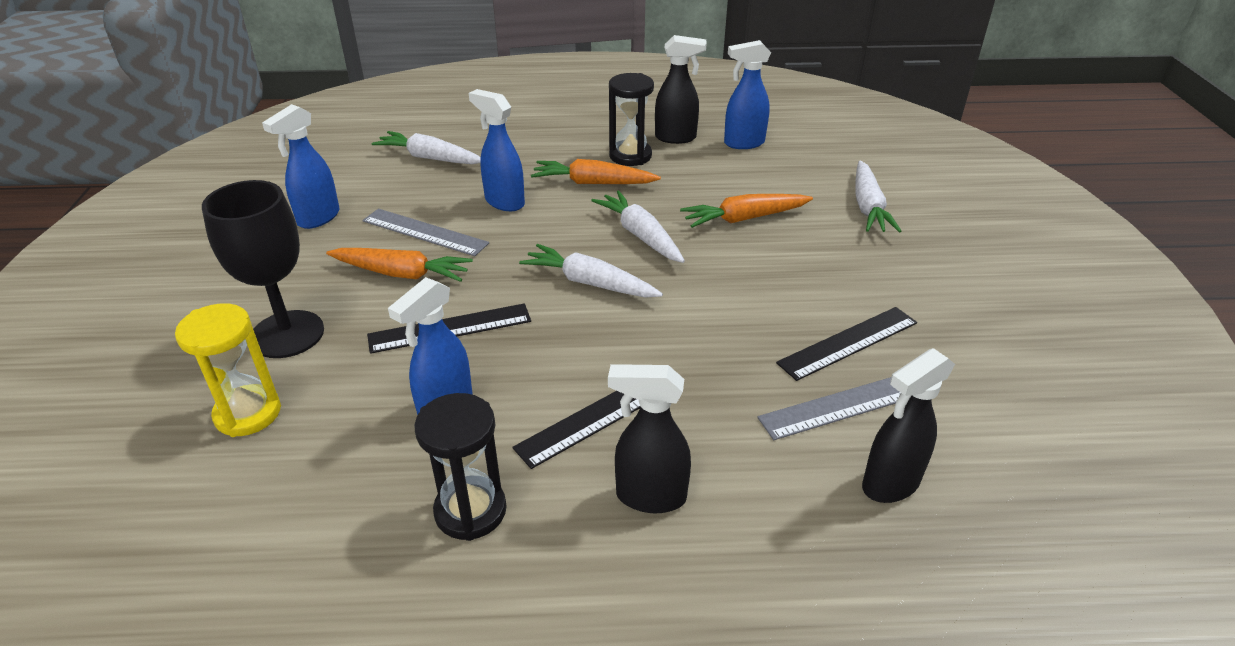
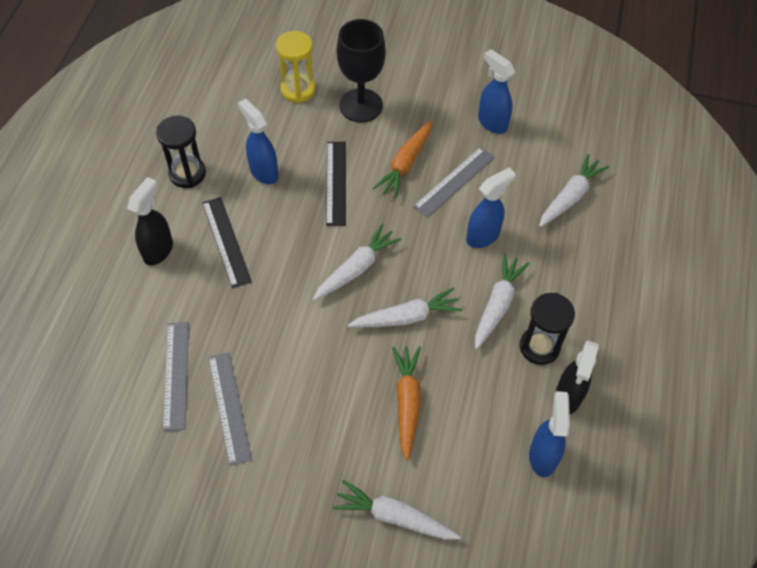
camera: 105 degrees right, 20 degrees up
orange carrot [531,159,661,184] -> white carrot [475,253,530,349]
black ruler [776,307,917,381] -> grey ruler [208,352,252,466]
black spray bottle [862,348,955,503] -> none

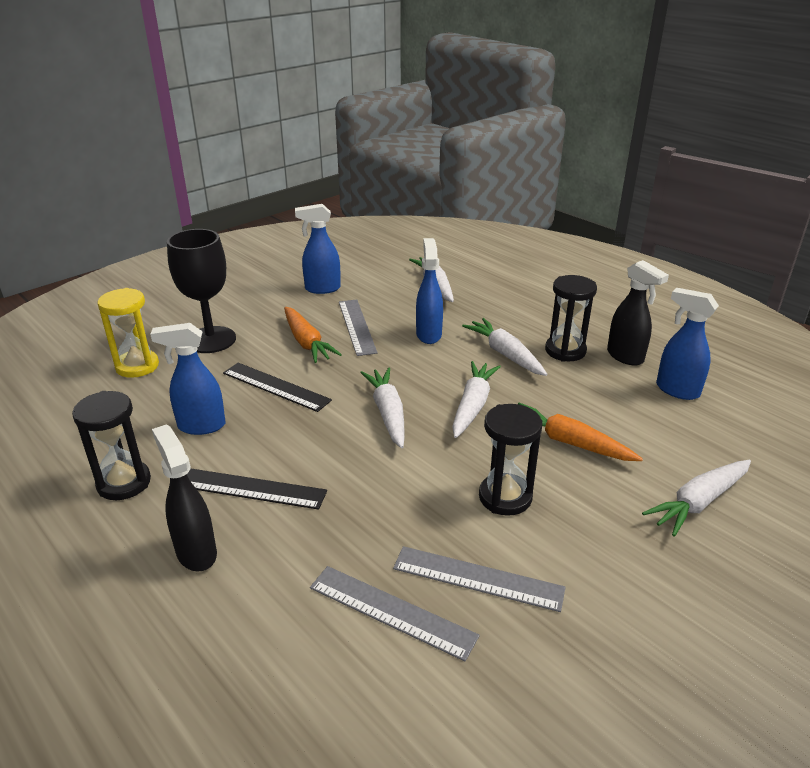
camera: 55 degrees left, 25 degrees down
none -> black hourglass [479,404,542,516]

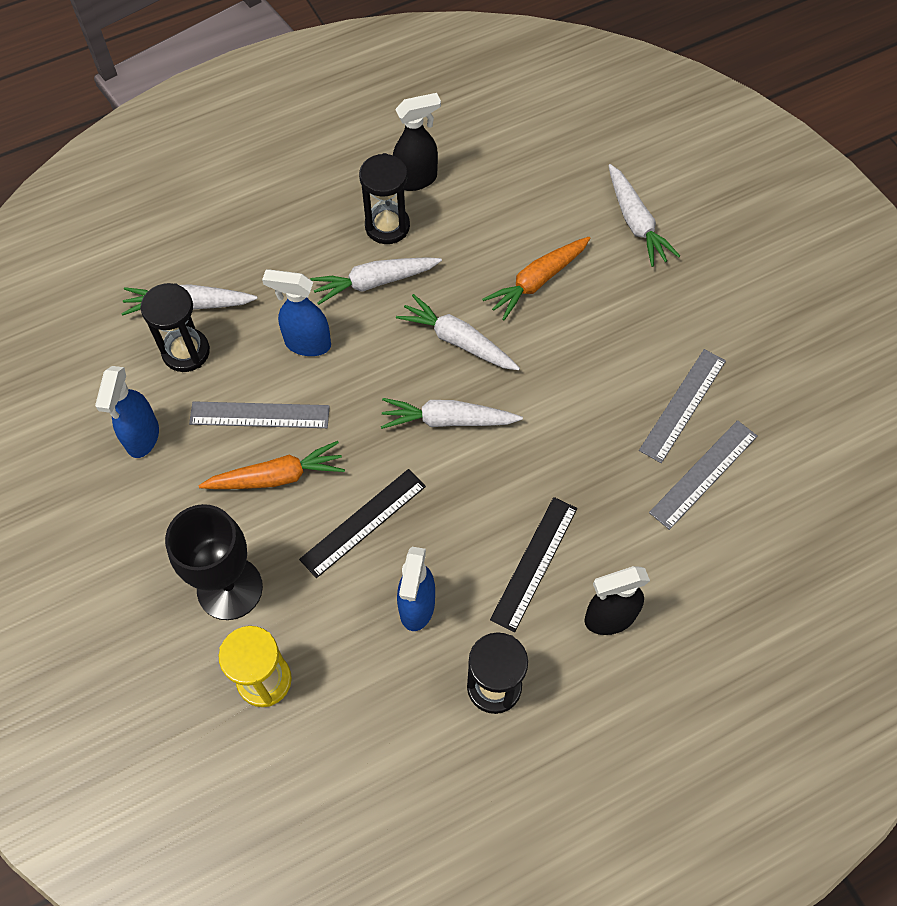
camera: 75 degrees left, 30 degrees up
black hourglass [479,404,542,516] -> black hourglass moved to [140,283,210,372]
blue spray bottle [656,288,719,400] -> none

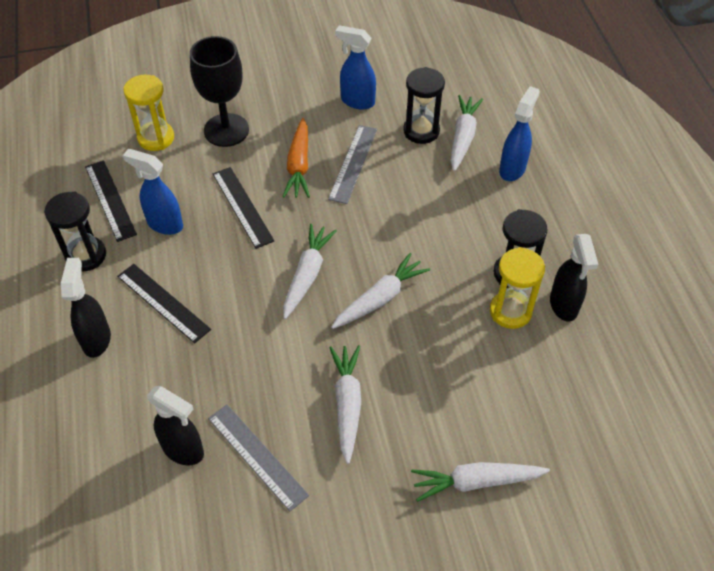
camera: 105 degrees right, 10 degrees down
blue spray bottle [262,269,331,356] -> blue spray bottle moved to [499,86,540,181]
white carrot [310,257,442,305] -> white carrot moved to [329,345,361,464]
orange carrot [482,237,590,320] -> none
grey ruler [649,420,758,530] -> black spray bottle [147,386,204,465]
none -> black ruler [85,160,137,242]
none -> yellow hourglass [490,247,545,329]

